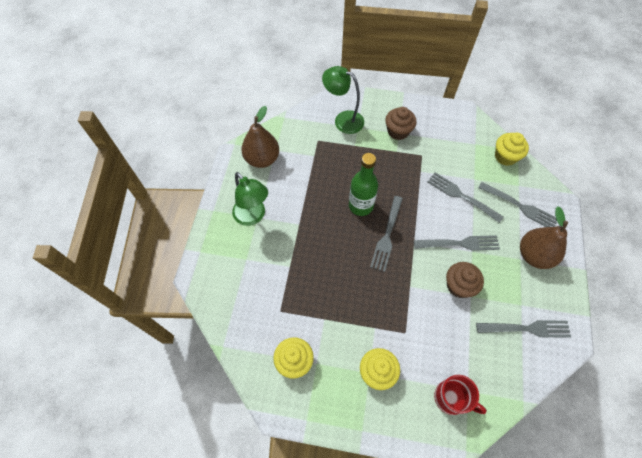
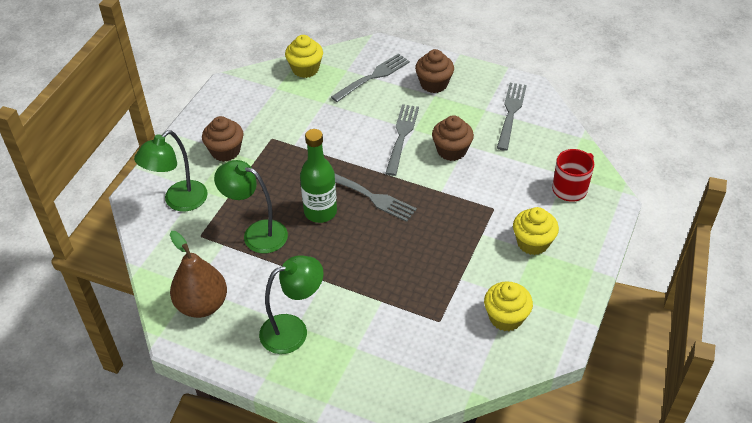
camera: 75 degrees left, 15 degrees down
grey fork [428,172,503,223] -> none
brown pear [520,206,568,269] -> brown cupcake [415,49,454,93]
none -> green lamp [214,160,288,253]

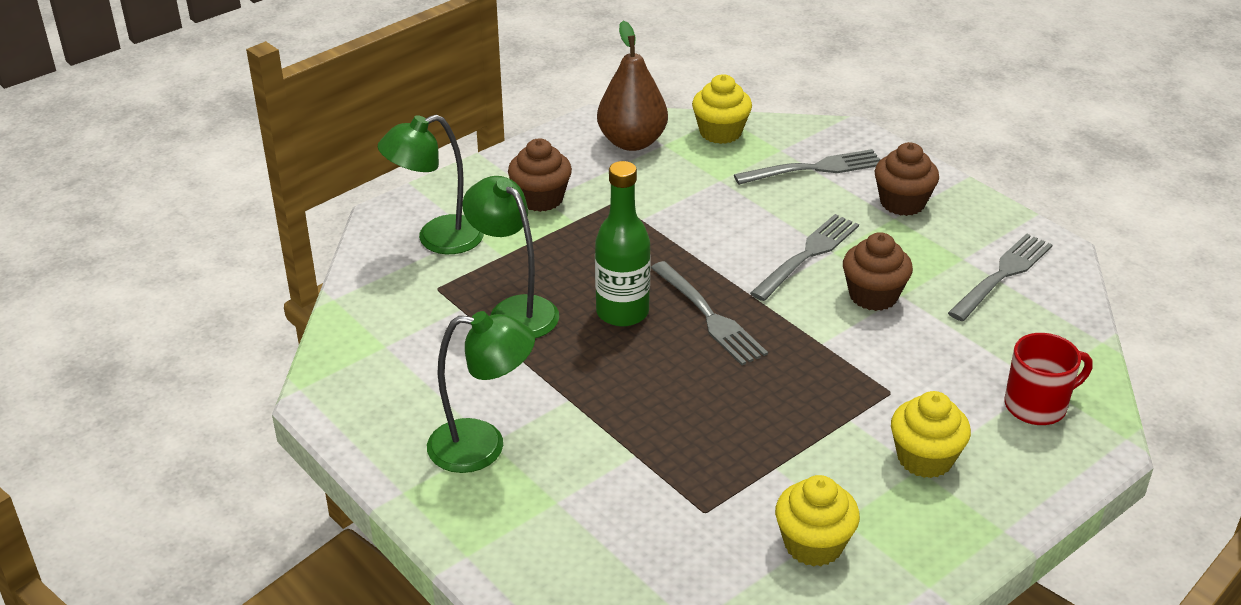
camera: 25 degrees right, 10 degrees down
brown pear [170,231,227,318] -> brown pear moved to [597,21,668,151]

